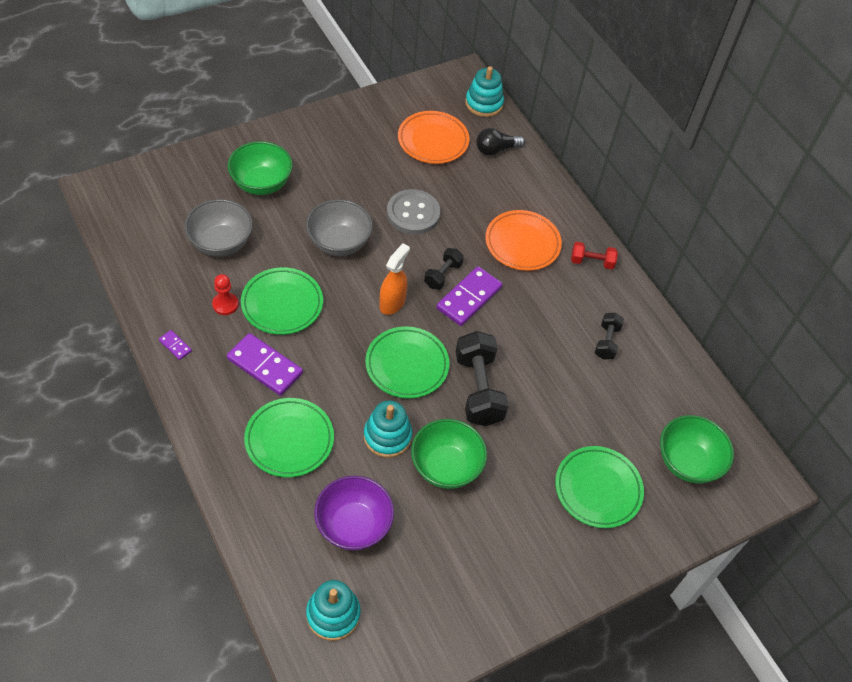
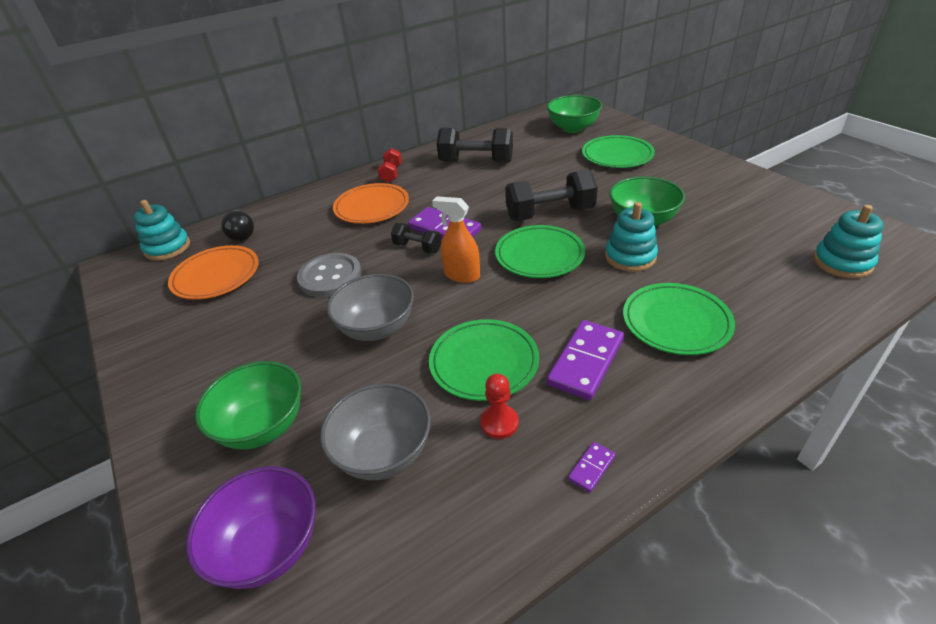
camera: 85 degrees left, 15 degrees down
purple bowl [314,476,394,551] -> purple bowl moved to [186,466,316,589]
black dumbbell [595,313,624,359] -> black dumbbell [437,128,513,163], size x1.84

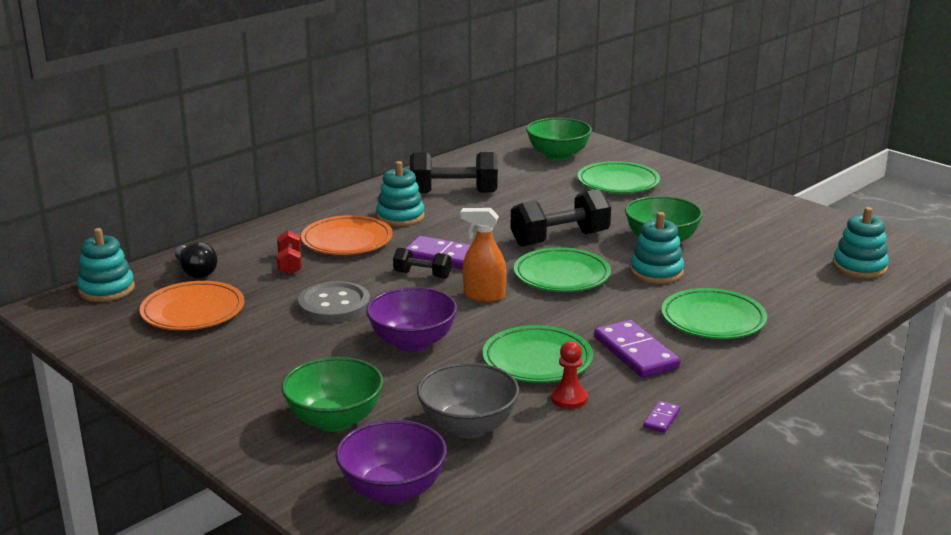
camera: 15 degrees left, 15 degrees down
grey bowl [327,274,414,341] -> purple bowl [366,287,457,352]
red dumbbell [378,148,402,183] -> red dumbbell moved to [277,230,302,275]
purple domino [547,320,624,400] -> purple domino turned 45 degrees counterclockwise [594,320,680,378]
none -> turquoise stacking toy [376,161,425,226]

